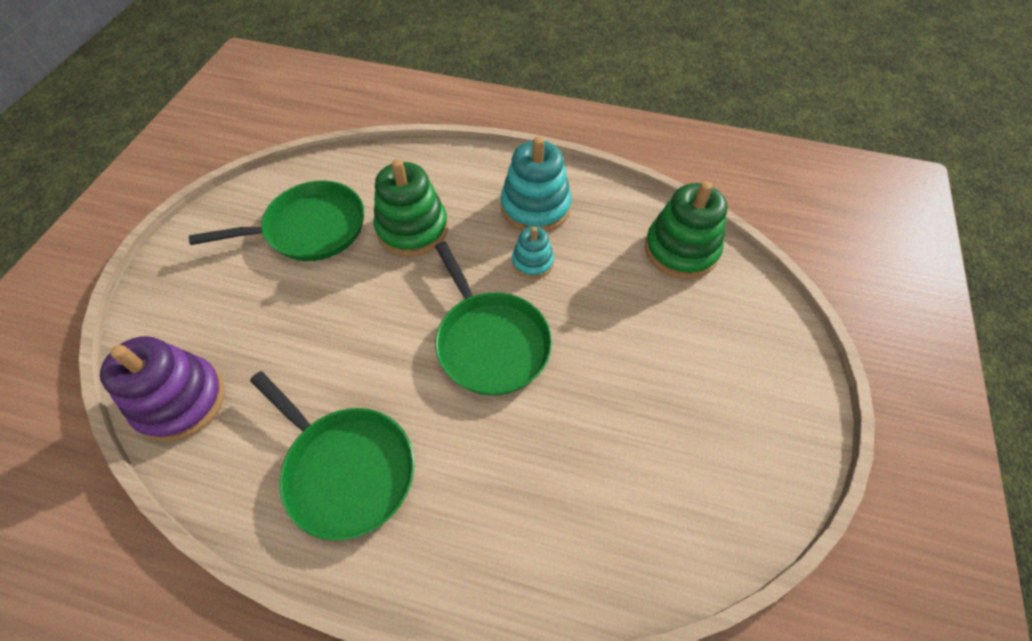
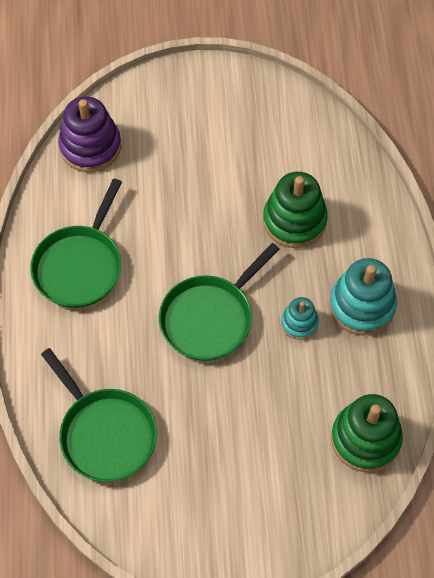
camera: 70 degrees right, 5 degrees up
green pan [189,181,364,261] -> green pan moved to [41,348,157,482]

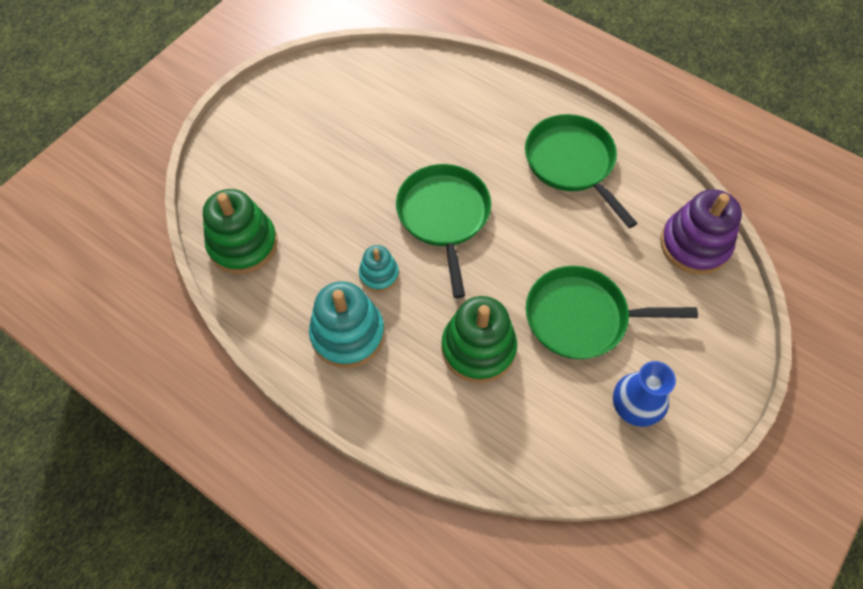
camera: 130 degrees right, 0 degrees up
green pan [41,348,157,482] -> green pan moved to [526,266,698,359]
none -> blue vase [613,361,676,427]

